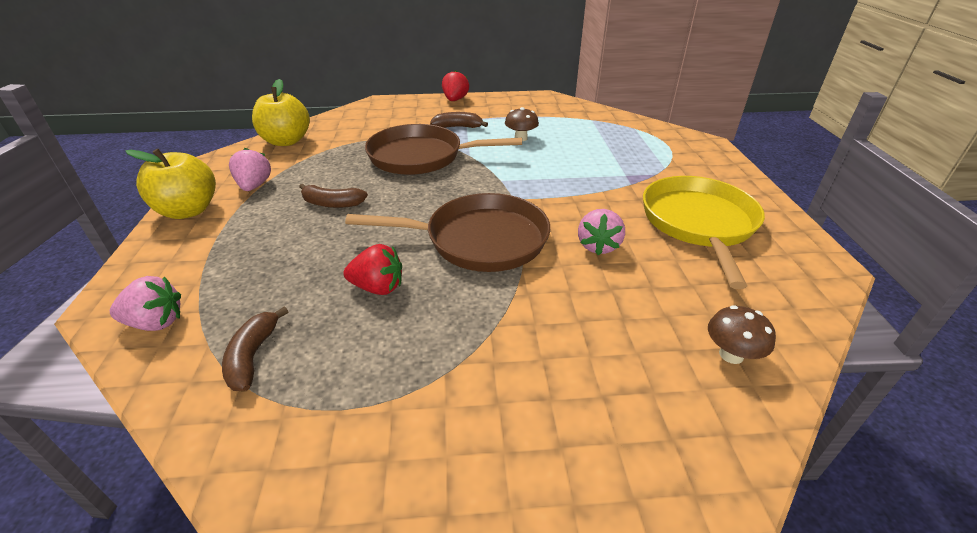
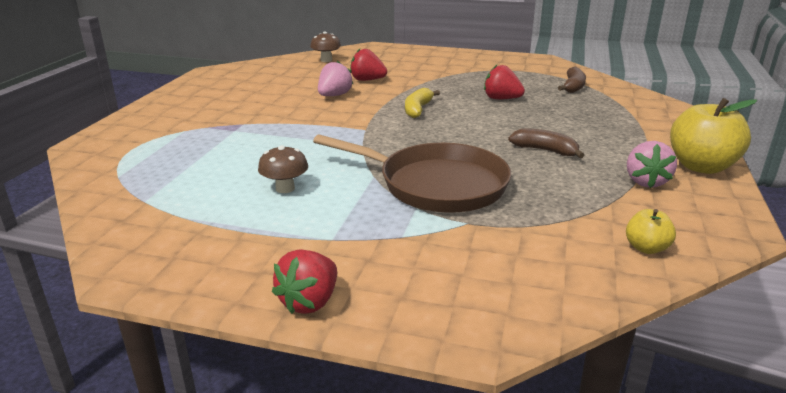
camera: 160 degrees left, 10 degrees down
pink strawberry [110,276,181,331] -> none
yellow apple [252,79,310,146] -> yellow apple [626,209,676,254], size x0.51
brown pan [345,193,550,272] -> yellow banana [405,88,440,118]
brown banana [430,112,488,128] -> none
yellow pan [643,176,765,289] -> none
none -> red strawberry [350,49,387,81]

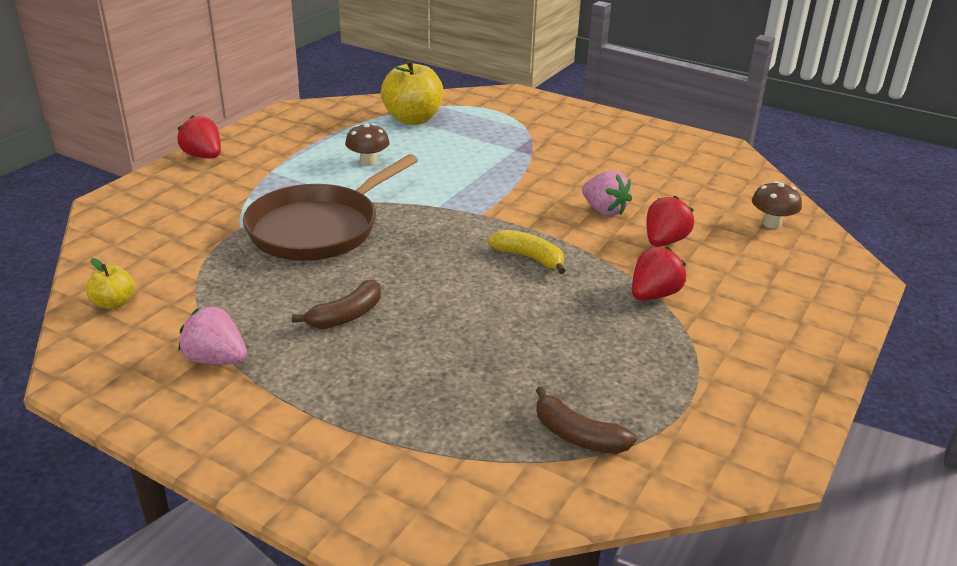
camera: 105 degrees right, 5 degrees up
red strawberry [484,65,525,99] -> red strawberry moved to [632,246,686,300]
yellow apple [670,98,757,174] -> yellow apple moved to [381,59,444,125]

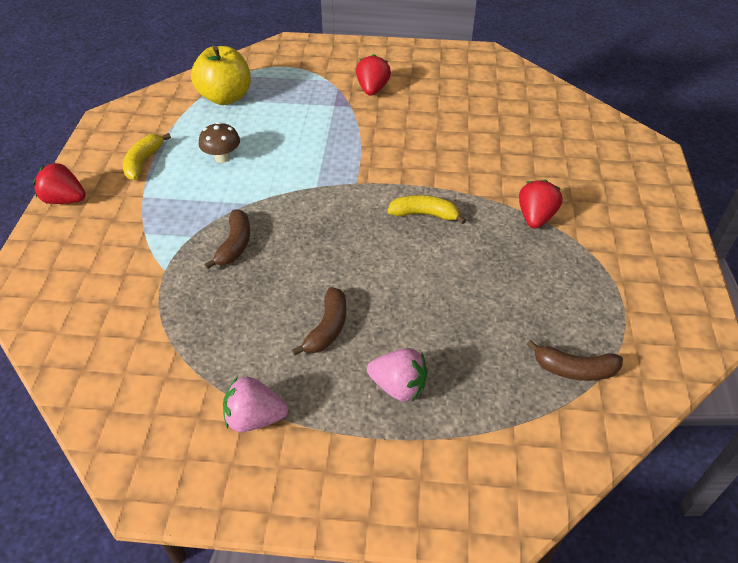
camera: 25 degrees left, 15 degrees up
yellow apple [86,258,135,309] -> none
brown pan [243,154,418,261] -> brown banana [204,209,250,269]
pink strawberry [582,170,632,217] -> pink strawberry moved to [367,348,428,402]
red strawberry [646,196,694,247] -> red strawberry moved to [356,54,391,96]
brown mushroom [752,181,802,229] -> none
none -> yellow banana [123,133,171,180]

